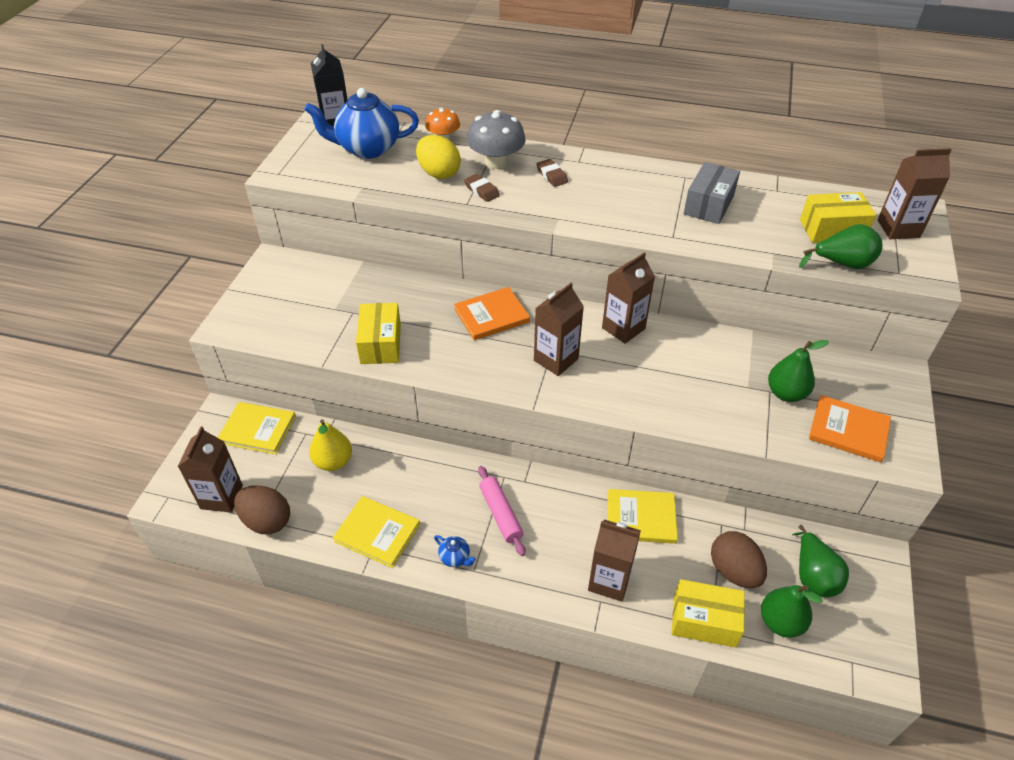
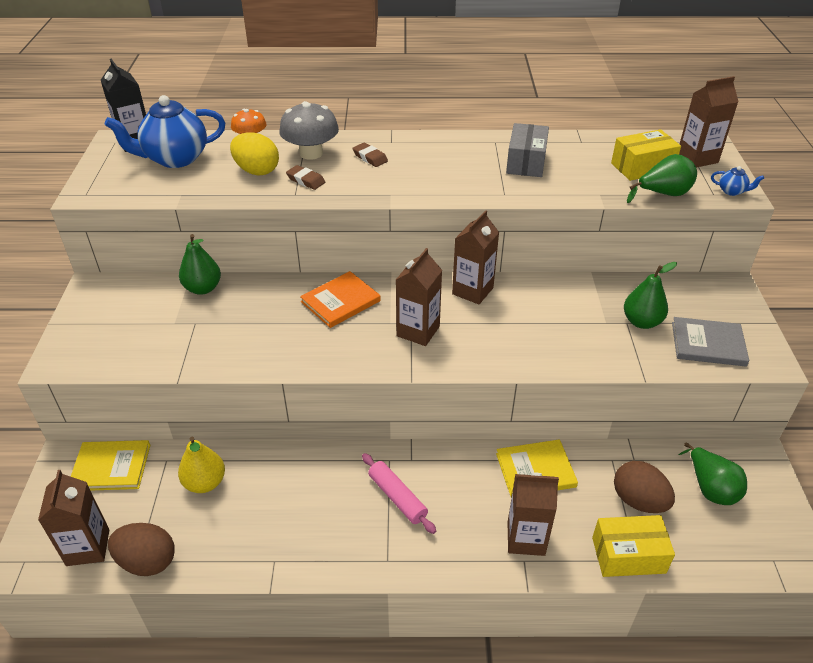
camera: 15 degrees left, 5 degrees down
yellow book [333,496,420,568] -> none
yellow box [356,303,401,364] -> none
blue teapot [434,535,476,567] -> blue teapot moved to [711,166,764,196]
green pear [761,585,823,638] -> green pear moved to [179,234,221,295]
orange book [809,395,891,462] -> grey book [672,317,749,367]

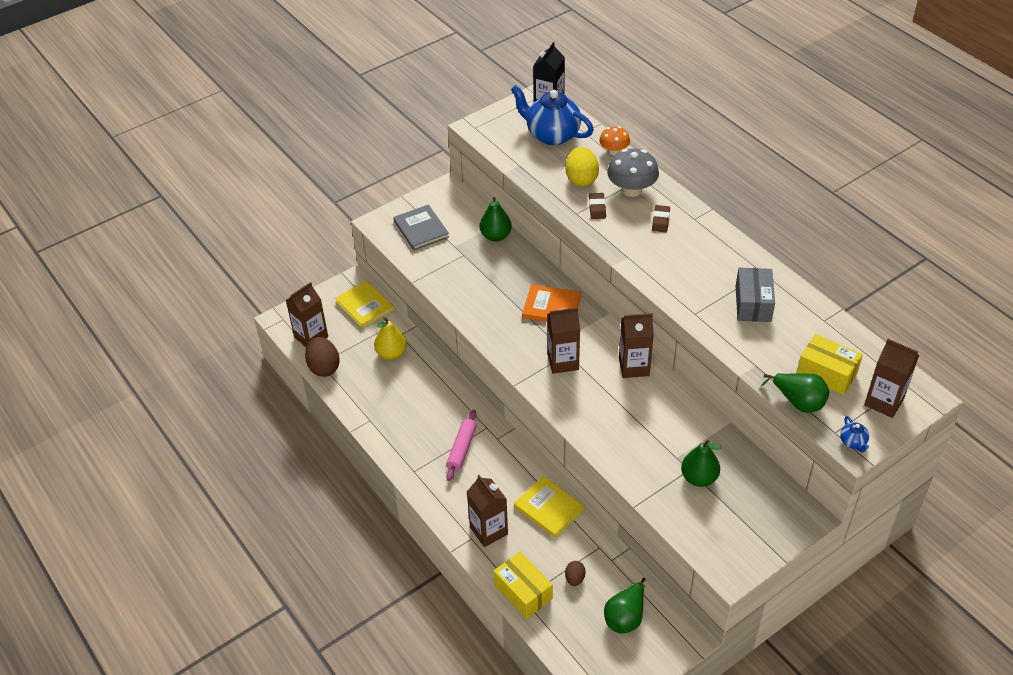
camera: 55 degrees right, 5 degrees up
grey box [506,123,549,177] -> grey box turned 60 degrees counterclockwise [736,268,775,322]
brown egg [614,461,675,513] -> brown egg [565,561,586,586], size x0.53
grey book [672,317,749,367] -> grey book moved to [393,204,449,250]

